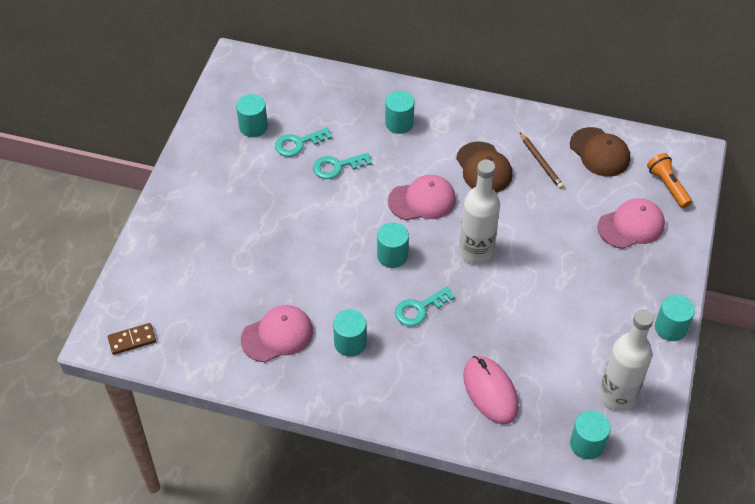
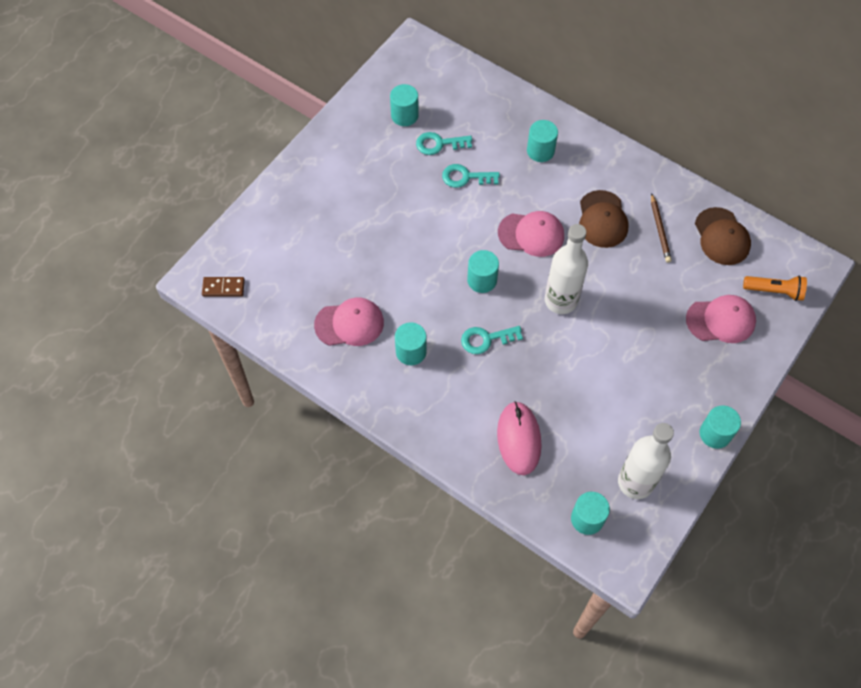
camera: 20 degrees right, 10 degrees up
orange flashlight [647,153,692,208] -> orange flashlight turned 105 degrees clockwise [743,276,807,301]

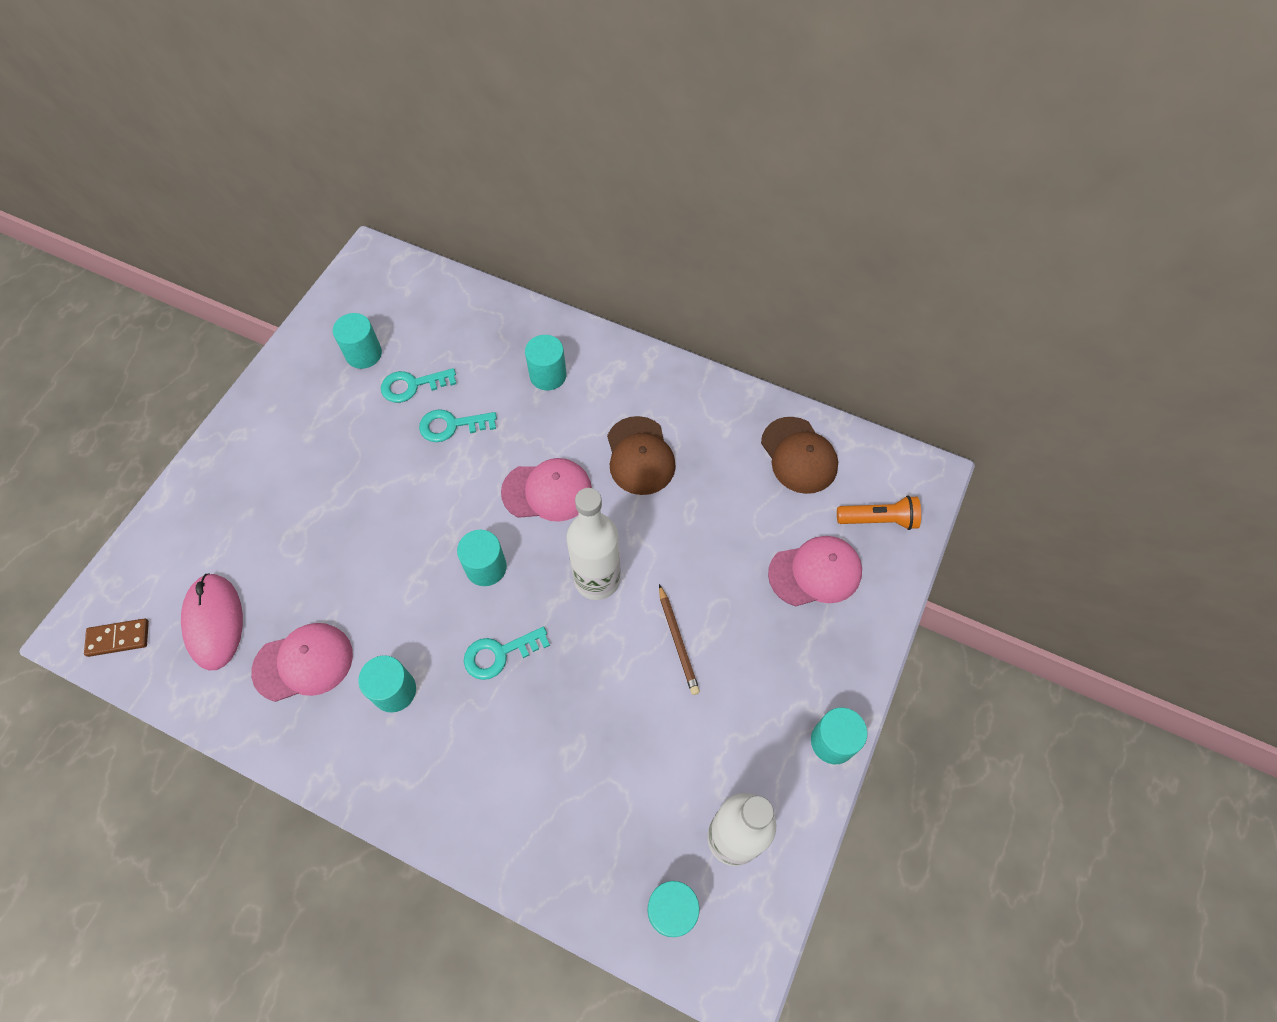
camera: 10 degrees left, 0 degrees up
pink mouse [497,401,542,475] -> pink mouse moved to [181,573,243,670]
brown pencil [651,193,672,263] -> brown pencil moved to [659,584,700,695]

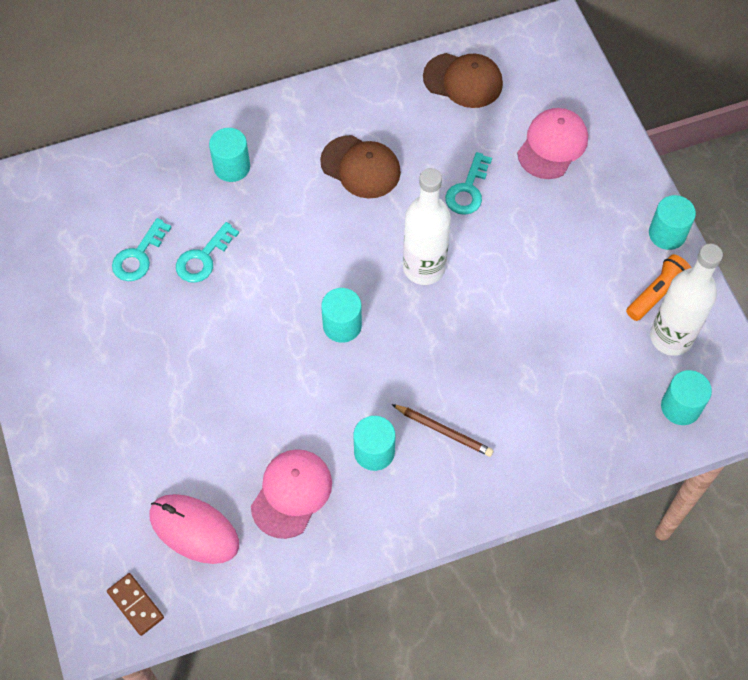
camera: 45 degrees left, 0 degrees up
brown domino [84,619,149,657] -> brown domino turned 75 degrees counterclockwise [107,573,164,636]
turquoise cylinder [333,313,382,369] -> none
turquoise key [464,627,550,680] -> turquoise key moved to [445,152,492,215]
pink cap [501,458,592,522] -> none
brown pencil [659,584,700,695] -> brown pencil moved to [392,404,494,457]
orange flashlight [837,496,921,530] -> orange flashlight moved to [626,254,691,321]

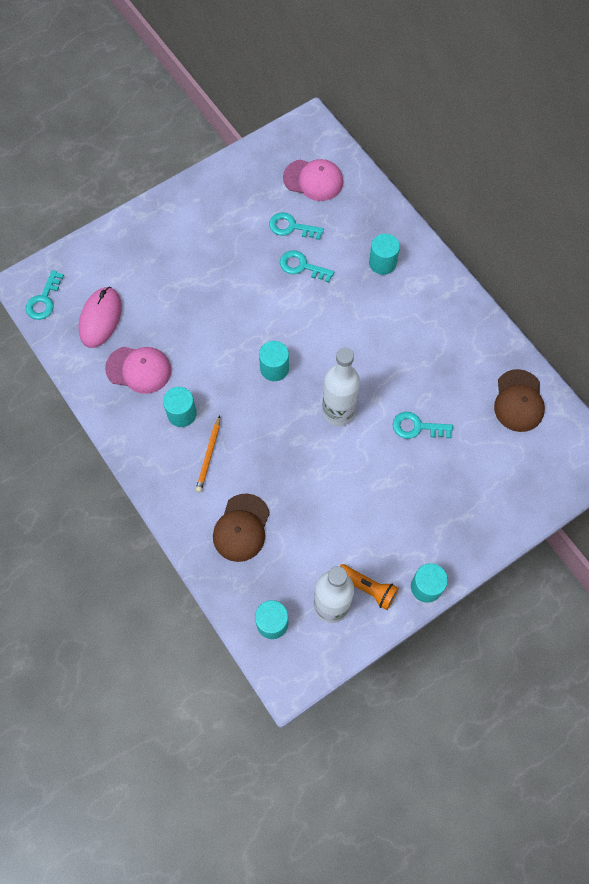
camera: 75 degrees right, 5 degrees up
brown domino [107,573,164,636] -> turquoise key [26,270,64,320]
brown cap [320,135,401,198] -> brown cap moved to [213,493,270,562]
brown pencil [392,404,494,457] -> orange pencil [196,416,220,492]
pink cap [517,108,588,179] -> pink cap moved to [283,159,343,201]

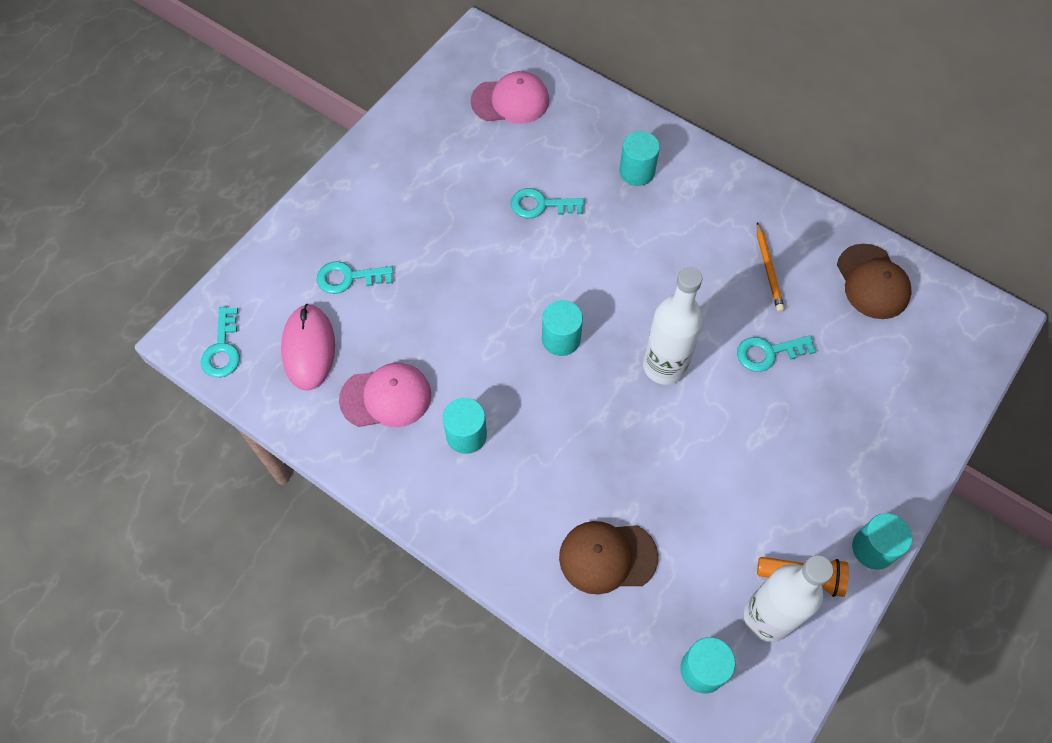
camera: 20 degrees left, 5 degrees down
orange pencil [196,416,220,492] -> orange pencil moved to [757,222,784,312]
brown cap [213,493,270,562] -> brown cap turned 90 degrees clockwise [559,521,658,595]
turquoise key [269,212,324,240] -> turquoise key moved to [316,261,393,294]

